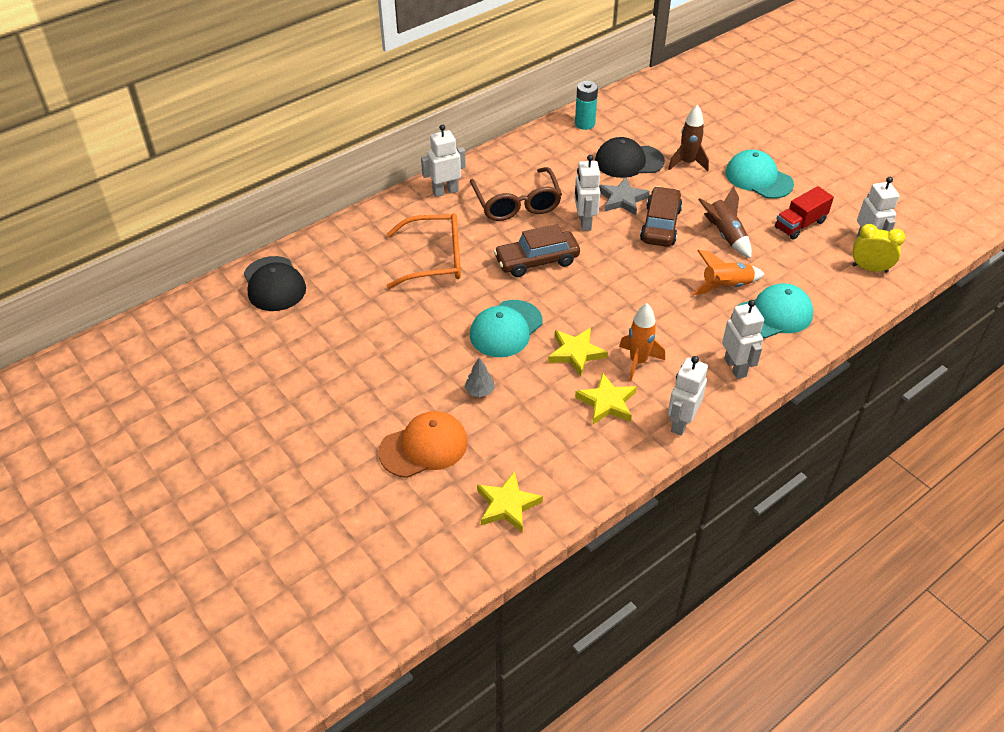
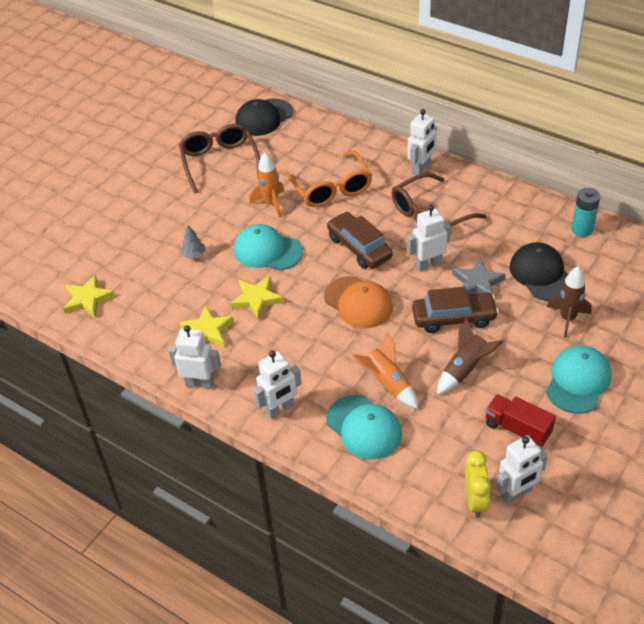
camera: 75 degrees right, 0 degrees up
orange cap [379,411,468,478] -> orange cap moved to [324,276,393,328]
white robot [421,124,466,197] -> white robot turned 75 degrees clockwise [407,109,437,175]
orange rocket [619,303,665,381] -> orange rocket moved to [249,152,285,217]
none -> brown glasses [179,124,260,193]

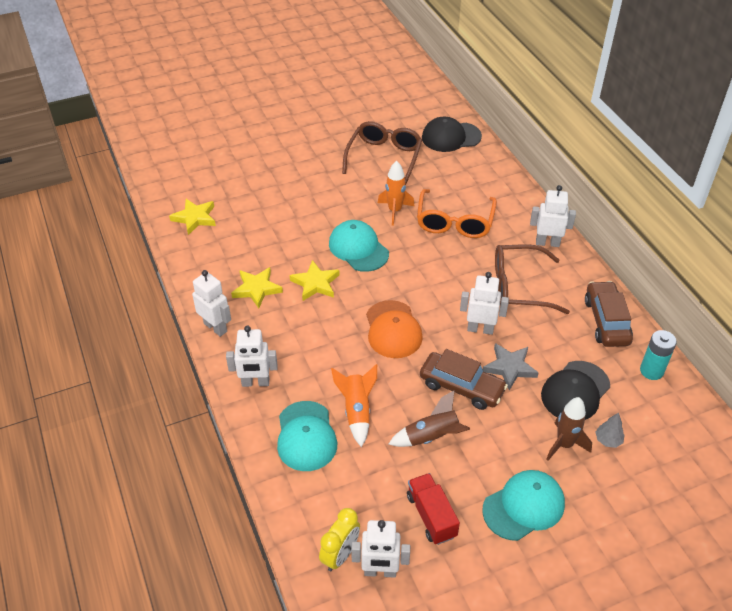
camera: 30 degrees right, 0 degrees up
grey tree [181,225,205,258] -> grey tree moved to [596,413,625,448]
brown car [327,212,392,269] -> brown car moved to [585,281,633,347]
white robot [407,109,437,175] -> white robot turned 150 degrees counterclockwise [530,185,576,247]
black cap [509,242,568,301] -> black cap turned 150 degrees counterclockwise [541,361,610,420]

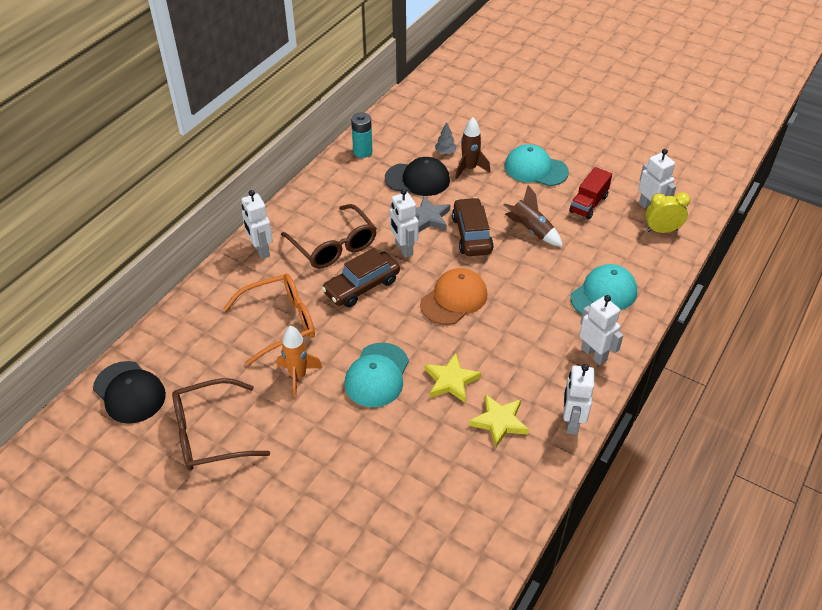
camera: 125 degrees left, 0 degrees up
yellow star [169,199,216,235] -> none
orange rocket [331,364,377,447] -> none
brown car [585,281,633,347] -> brown car moved to [322,248,400,307]

